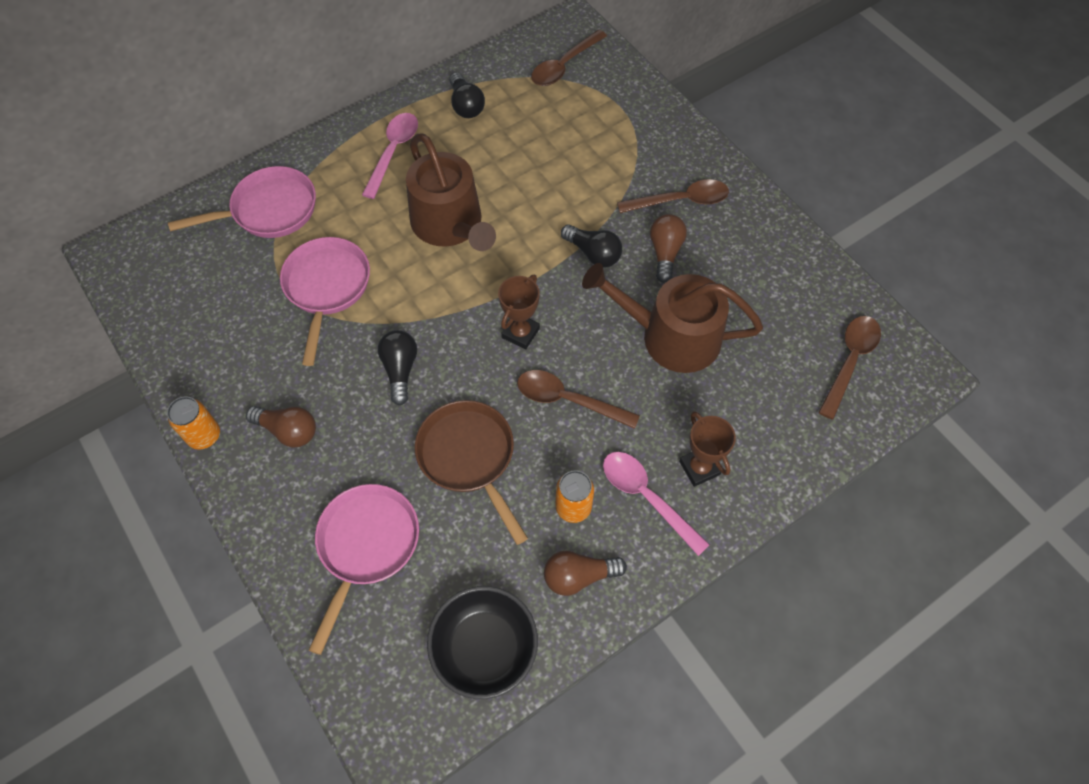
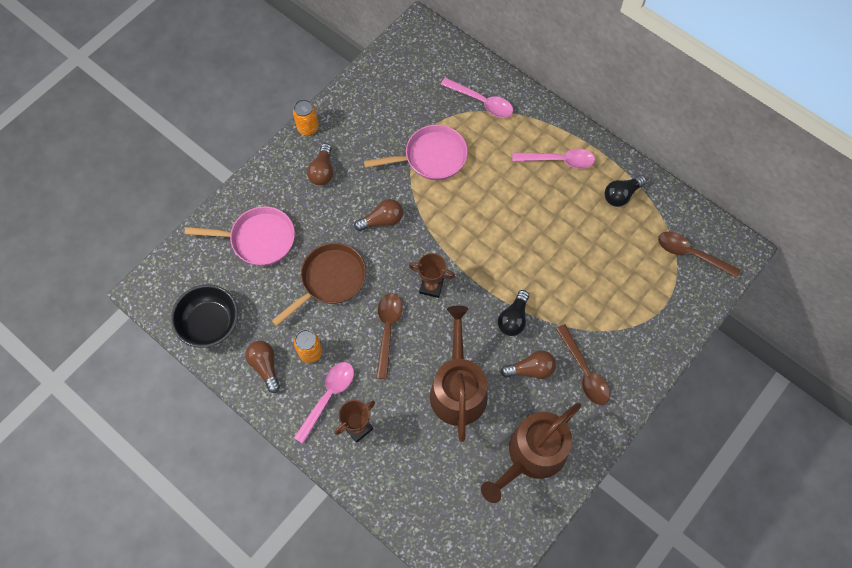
camera: 75 degrees right, 5 degrees up
pink pan [168,166,316,238] -> pink spoon [441,78,513,118]
black light bulb [378,330,417,405] -> brown light bulb [354,199,403,231]
brown watering can [406,133,496,251] -> brown watering can moved to [481,402,581,503]
brown spoon [818,316,881,420] -> none

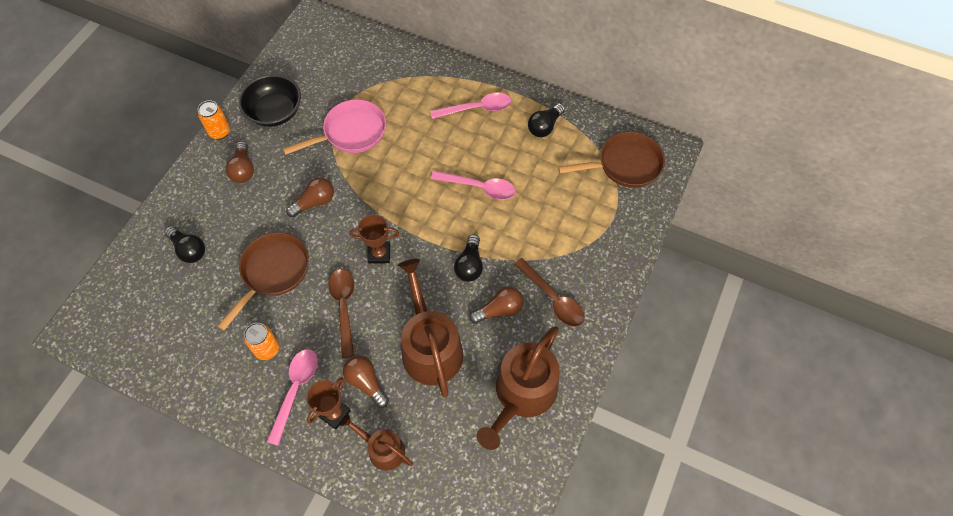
camera: 15 degrees left, 5 degrees down
black bowl [171,284,238,348] -> black bowl moved to [238,74,301,127]
pink pan [185,206,295,266] -> black light bulb [164,226,205,263]
brown light bulb [245,341,280,393] -> brown light bulb moved to [343,355,389,408]
pink spoon [441,78,513,118] -> pink spoon moved to [431,171,516,200]
brown spoon [658,231,740,278] -> brown pan [558,132,665,188]
none -> brown watering can [340,414,413,471]

